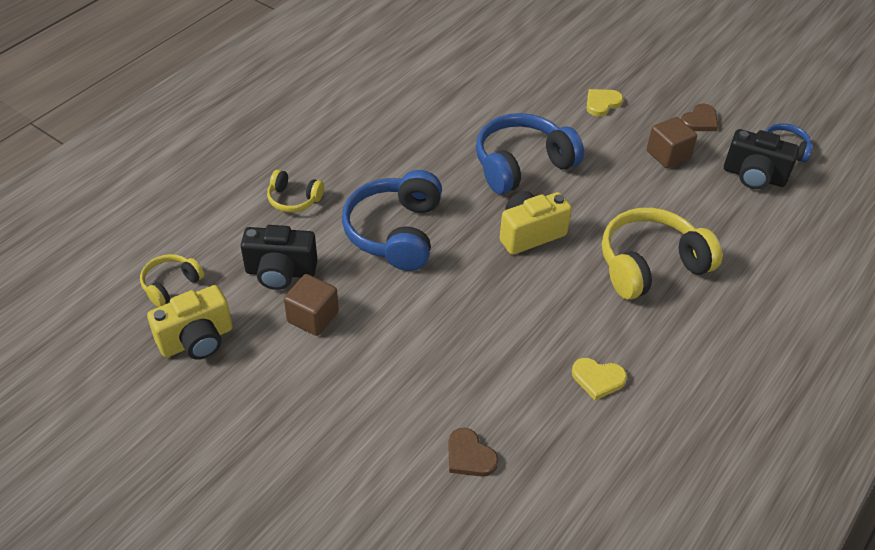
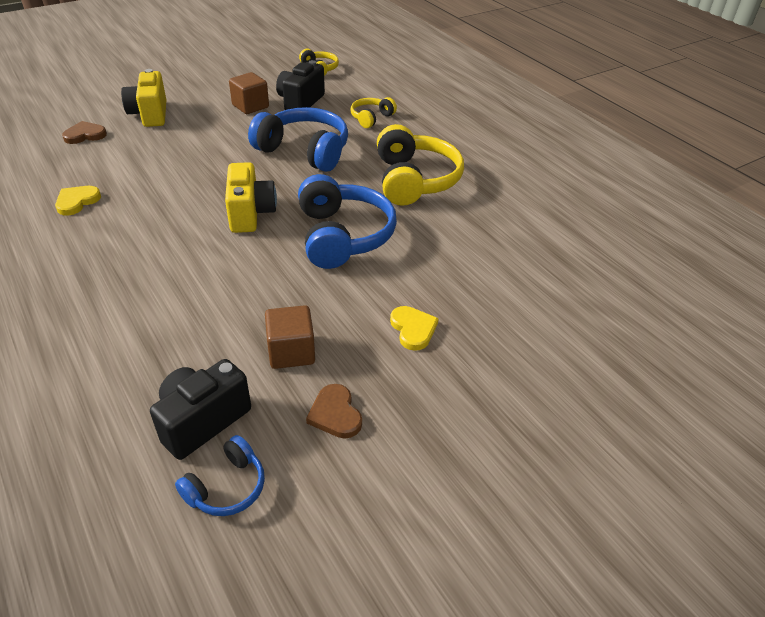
camera: 110 degrees right, 5 degrees down
yellow camera [147,285,233,360] -> yellow camera moved to [121,69,166,127]
yellow headphones [602,208,722,300] -> yellow headphones moved to [377,124,464,206]

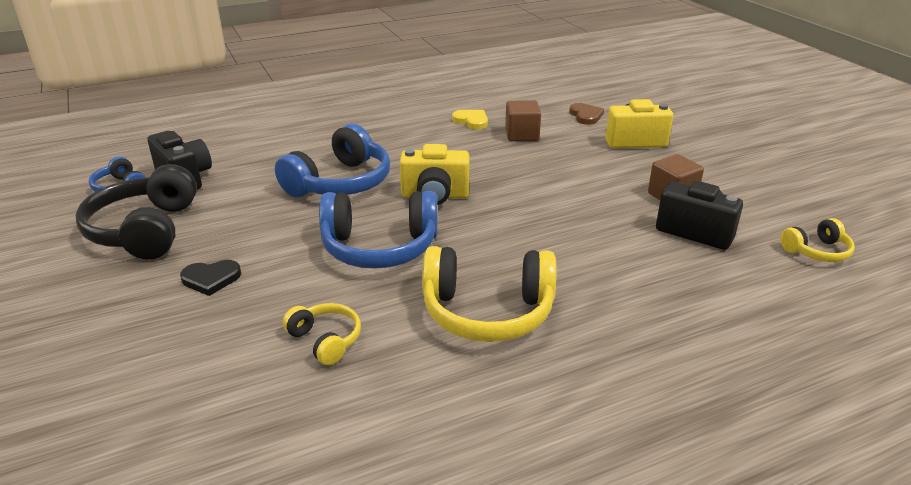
camera: 100 degrees right, 10 degrees down
blue headphones [248,107,348,172] -> blue headphones moved to [275,124,390,197]
brown cube [265,305,315,369] -> brown cube moved to [505,100,541,141]
brown heart [306,384,362,439] -> black headphones [76,164,197,260]
yellow headphones [350,97,397,128] -> yellow headphones moved to [282,303,361,365]
yellow heart [390,306,439,351] -> black heart [180,260,241,296]

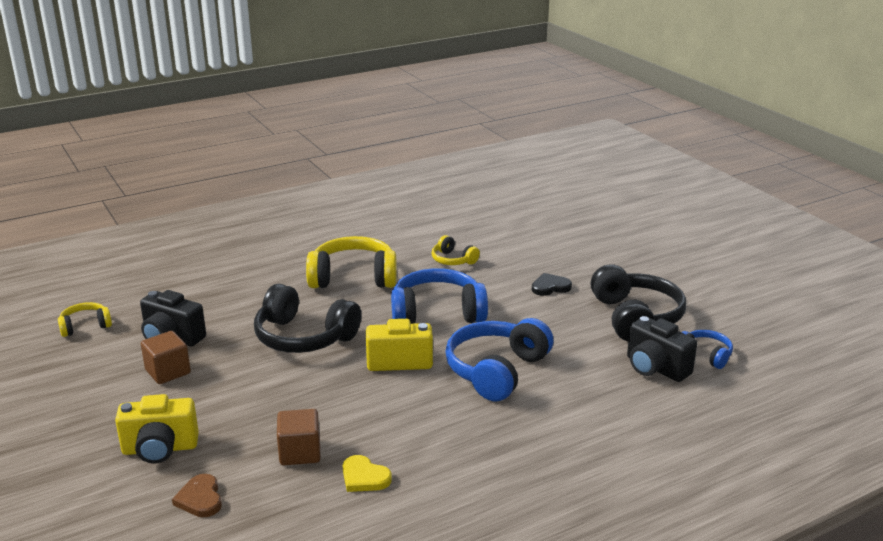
camera: 175 degrees right, 5 degrees down
none -> black headphones [254,284,361,353]

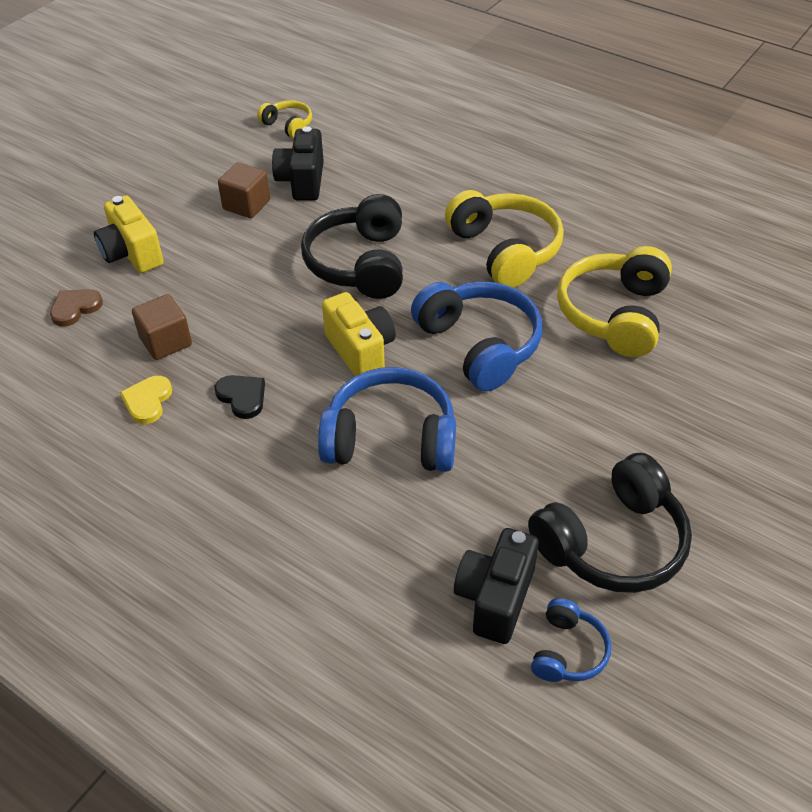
camera: 65 degrees right, 20 degrees up
yellow headphones [431,235,480,265] -> yellow headphones [557,246,672,357], size x1.94
black heart [532,273,572,296] -> black heart moved to [215,375,265,419]

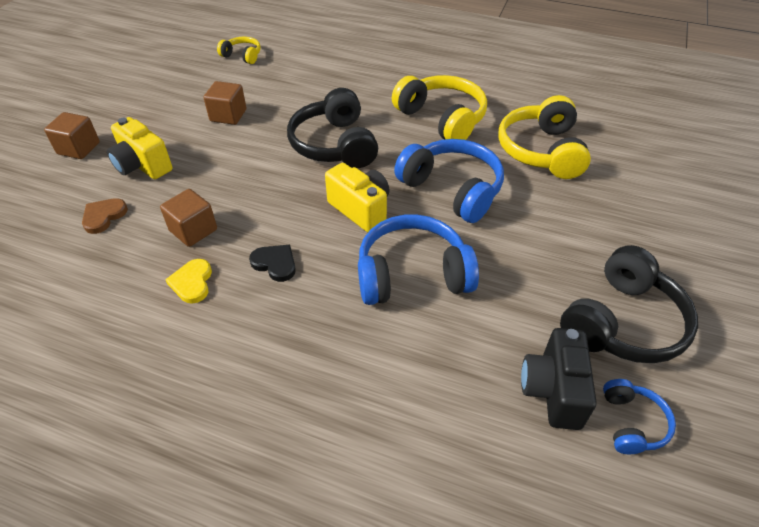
camera: 15 degrees left, 0 degrees up
black camera [272,126,324,201] -> none
none -> brown cube [44,112,100,159]

